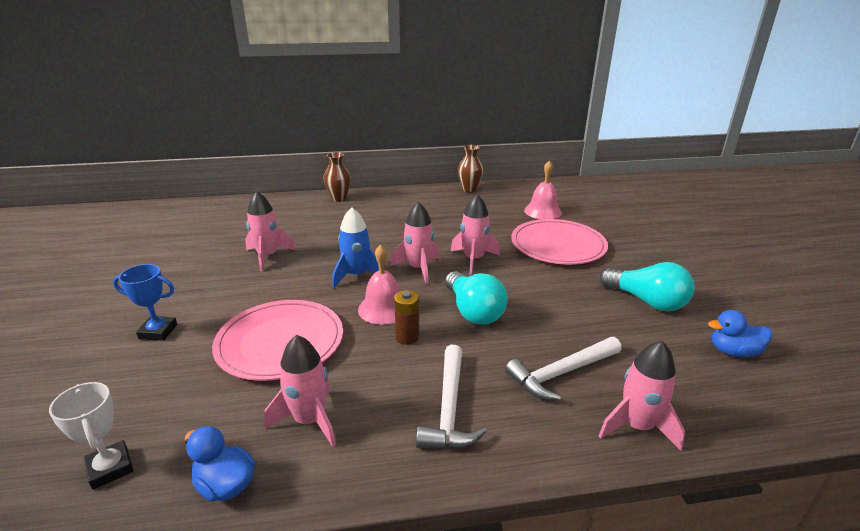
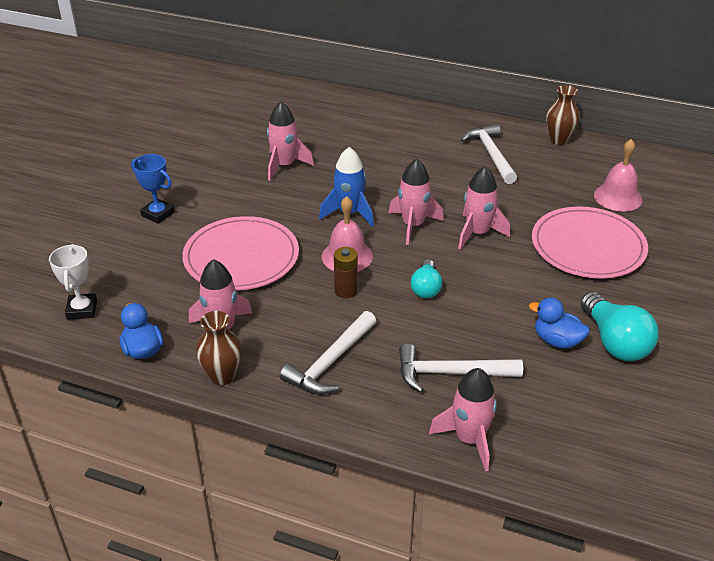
camera: 30 degrees right, 10 degrees up
brown vase [324,152,351,202] -> brown vase moved to [196,311,242,385]
turquoise light bulb [445,271,508,325] -> turquoise light bulb [411,259,442,298], size x0.61
blue duck [708,310,773,357] -> blue duck moved to [529,298,590,349]
none -> white hammer [461,124,517,184]

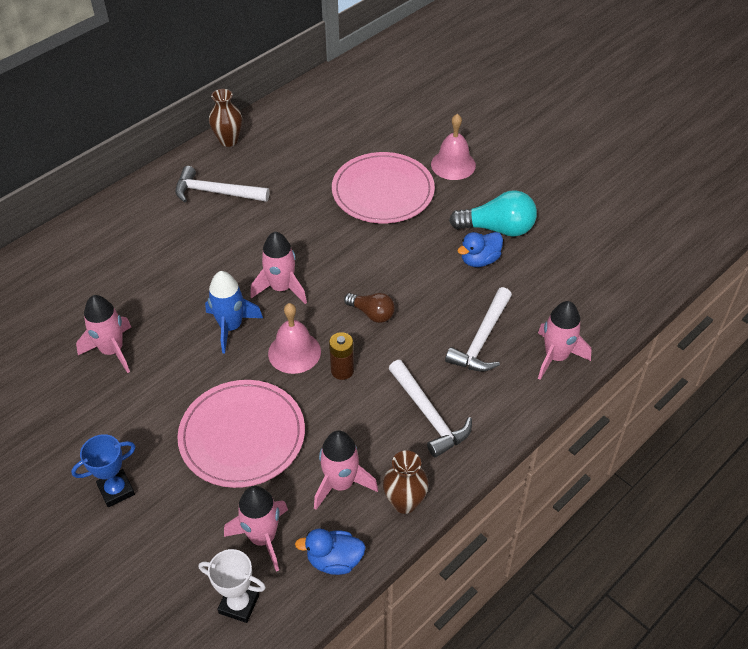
camera: 65 degrees left, 10 degrees up
turquoise light bulb [411,259,442,298] -> brown light bulb [344,293,395,323]
pink rocket [458,166,510,250] -> pink rocket moved to [224,486,288,571]
pink bell [594,139,643,212] -> pink bell moved to [431,114,476,180]

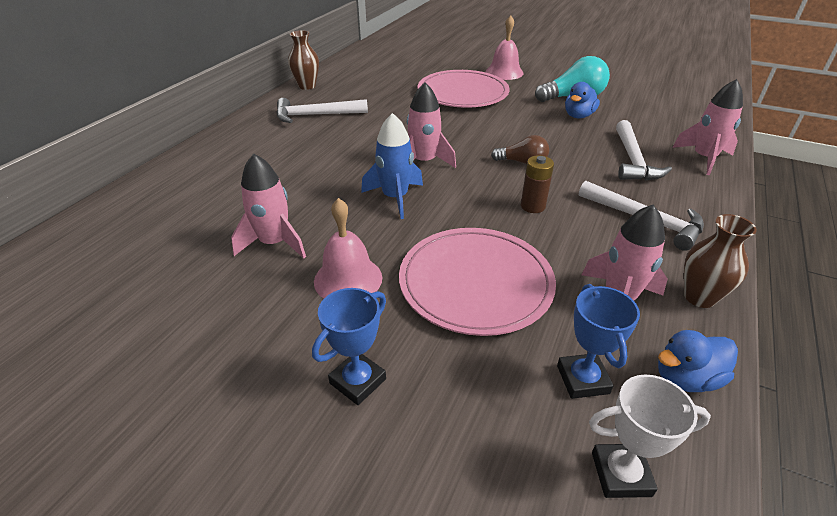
camera: 20 degrees left, 10 degrees down
pink rocket [224,486,288,571] -> blue trophy [557,284,640,399]
pink bell [268,303,321,374] -> pink bell moved to [314,198,382,298]

